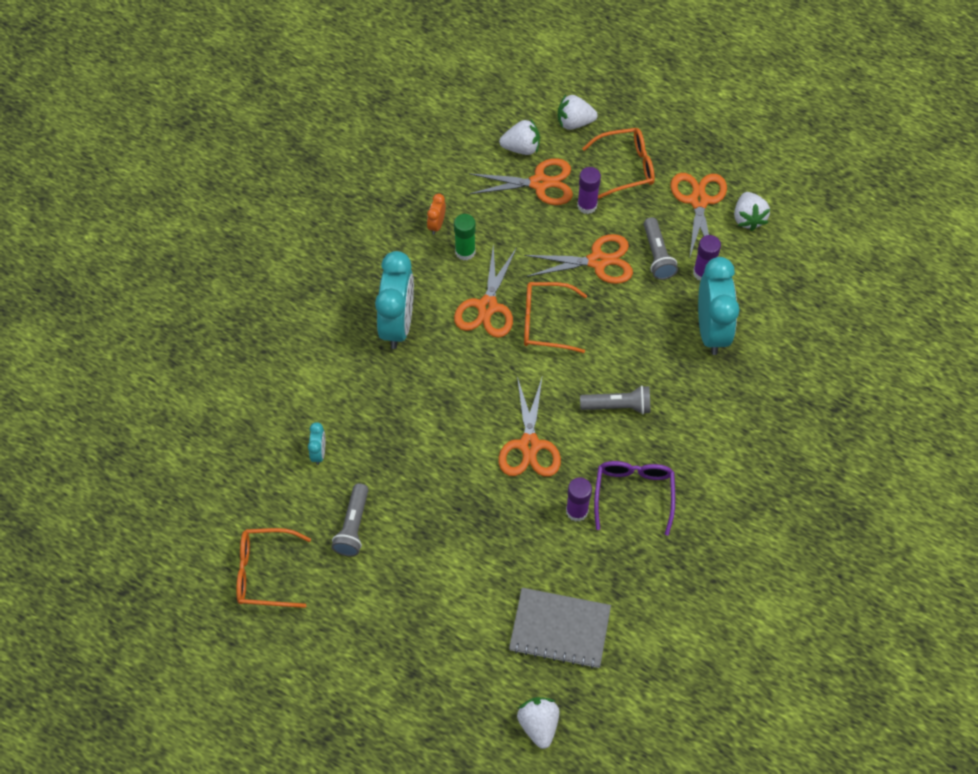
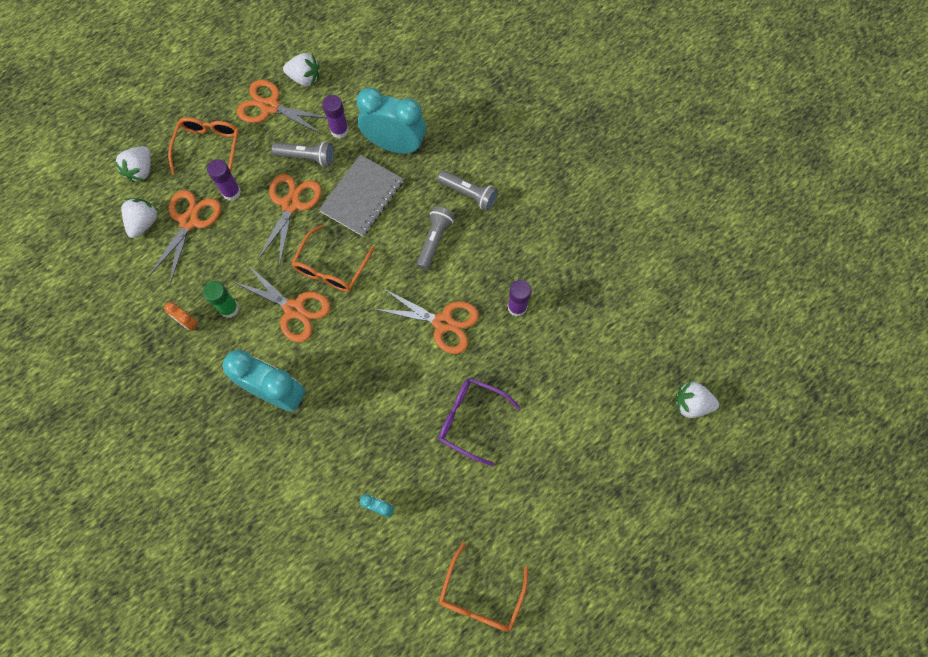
camera: 70 degrees left, 10 degrees up
grey flashlight [331,483,368,556] -> grey flashlight moved to [437,170,498,211]
grey notebook [509,588,611,669] -> grey notebook moved to [319,155,403,236]
purple glasses [594,461,675,536] -> purple glasses moved to [439,378,520,466]

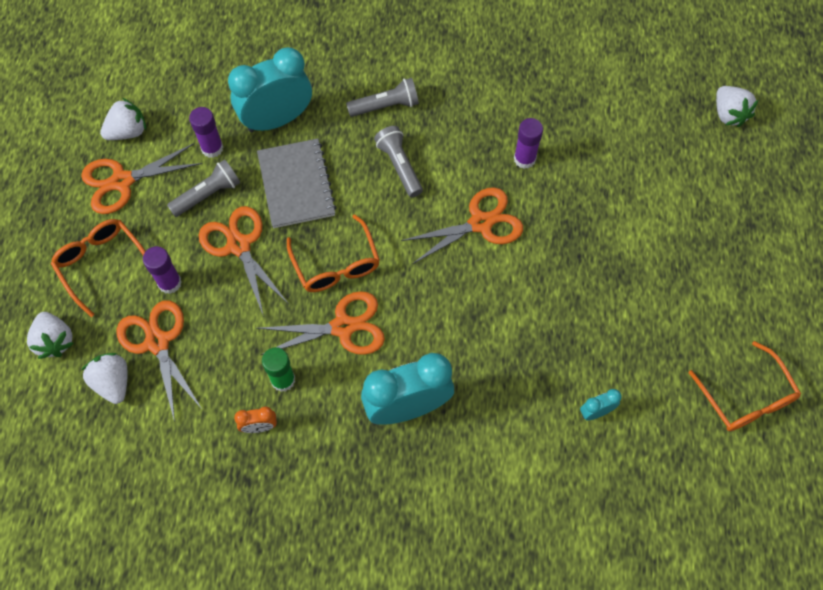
camera: 45 degrees left, 5 degrees down
purple glasses [439,378,520,466] -> none
white strawberry [675,381,719,418] -> white strawberry turned 75 degrees counterclockwise [716,86,758,127]

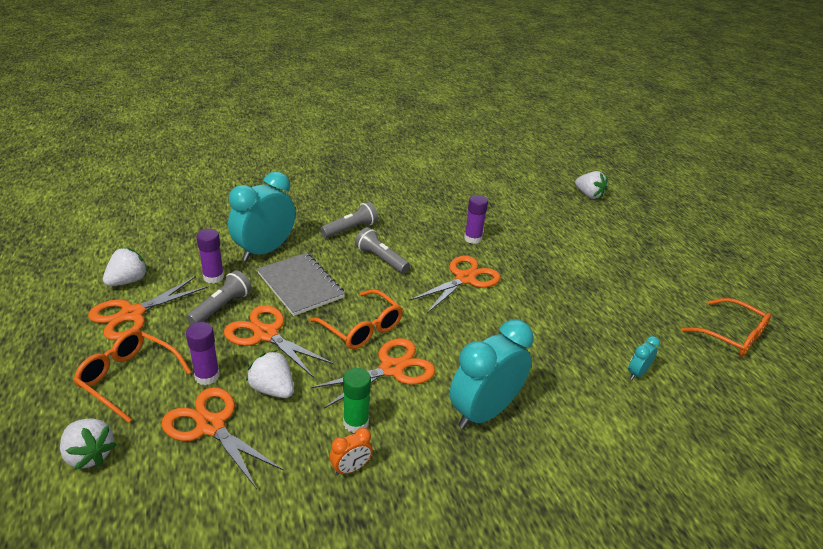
camera: 25 degrees left, 30 degrees down
white strawberry [81,353,127,404] -> white strawberry moved to [246,350,294,398]

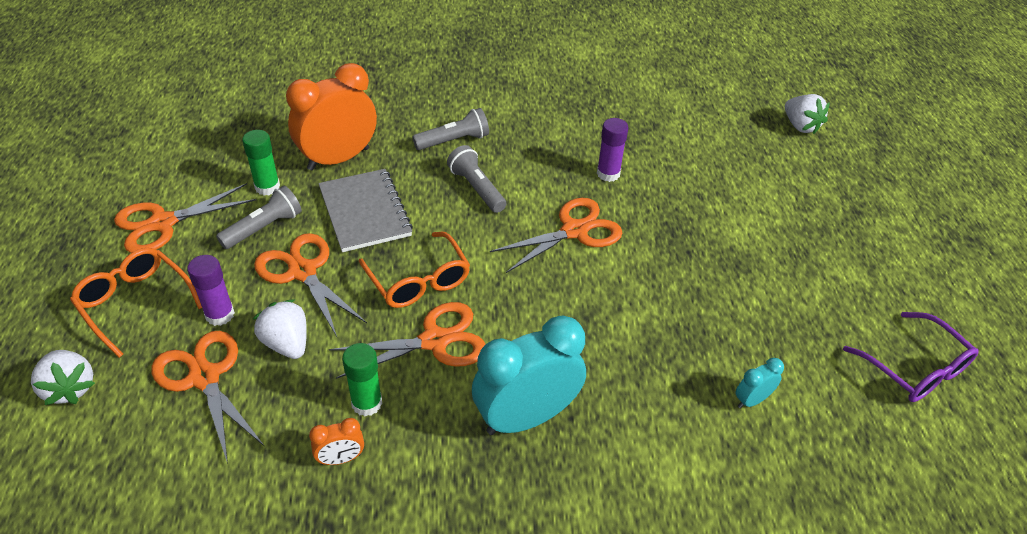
camera: 15 degrees right, 10 degrees up
white strawberry [103,247,148,286] -> none
purple glue stick [196,229,224,284] -> green glue stick [242,130,280,196]
turquoise clock [228,171,295,261] -> orange clock [286,63,377,171]
orange glasses [681,298,771,357] -> purple glasses [843,312,979,402]

